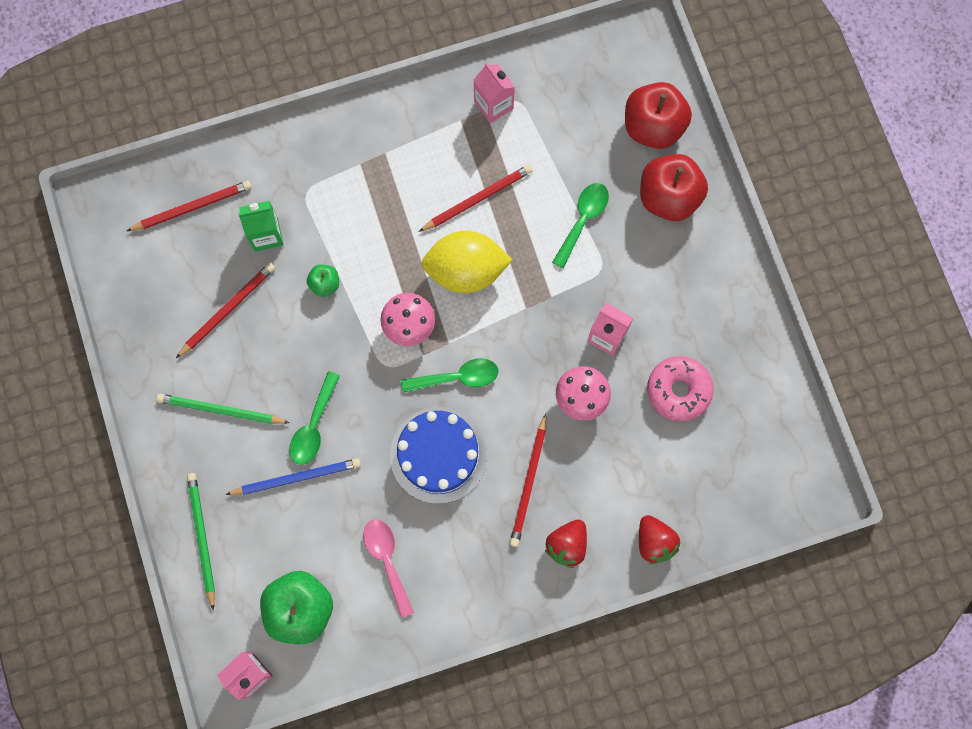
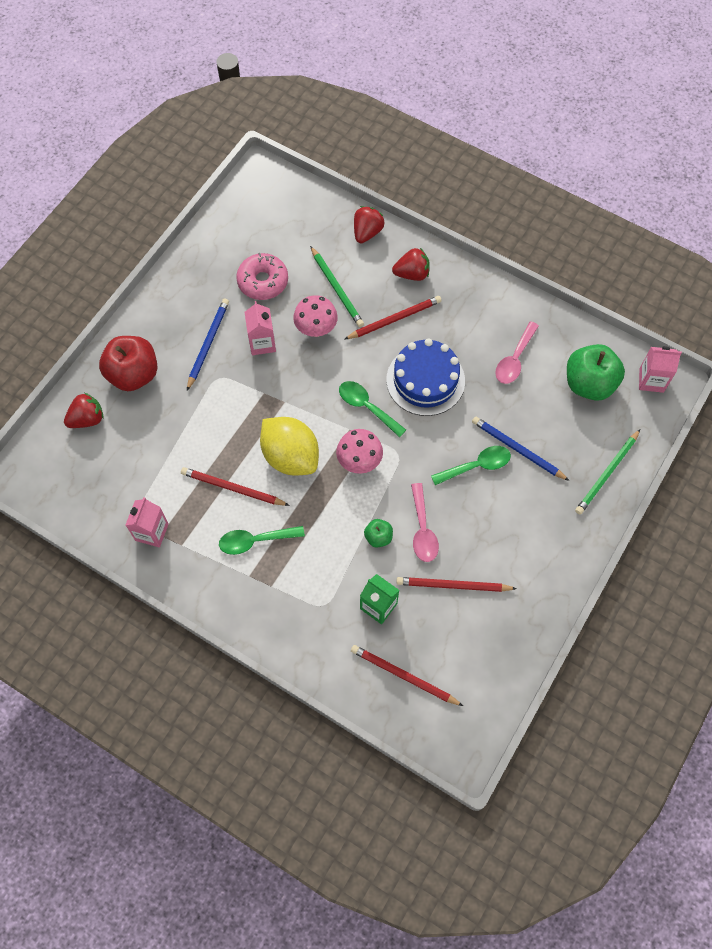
camera: 130 degrees left, 10 degrees down
green pencil [156,394,290,424] -> green pencil moved to [310,246,364,327]
green spoon [552,183,609,268] -> green spoon moved to [219,526,305,555]
red apple [625,82,692,149] -> red strawberry [64,393,104,428]
none -> blue pencil [187,298,229,390]
none -> pink spoon [411,483,439,562]

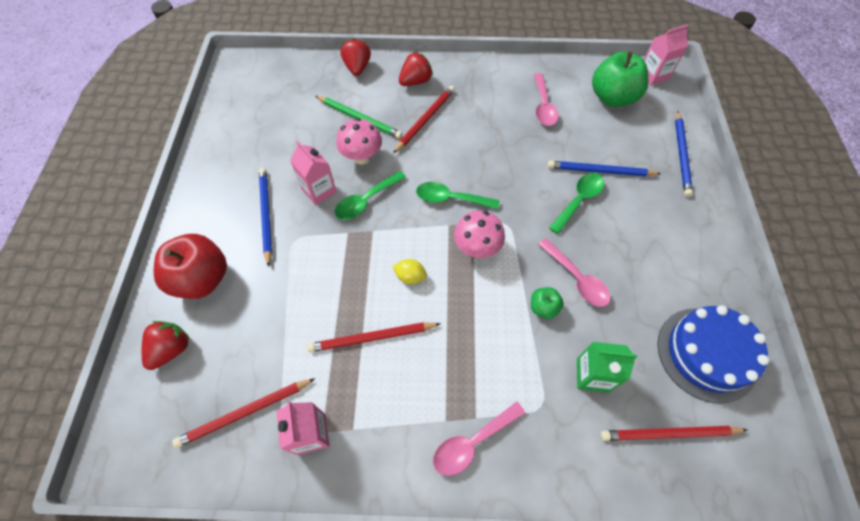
camera: 30 degrees left, 5 degrees down
green spoon [219,526,305,555] -> green spoon moved to [335,171,406,220]
pink donut [236,253,288,300] -> none
yellow lemon [260,417,319,475] -> yellow lemon [392,259,427,284], size x0.42
blue cake [386,338,465,416] -> blue cake moved to [657,305,770,404]
red pencil [396,577,517,592] -> red pencil moved to [172,378,315,448]
green pencil [575,429,640,514] -> blue pencil [675,111,693,197]
none -> pink spoon [433,402,525,476]

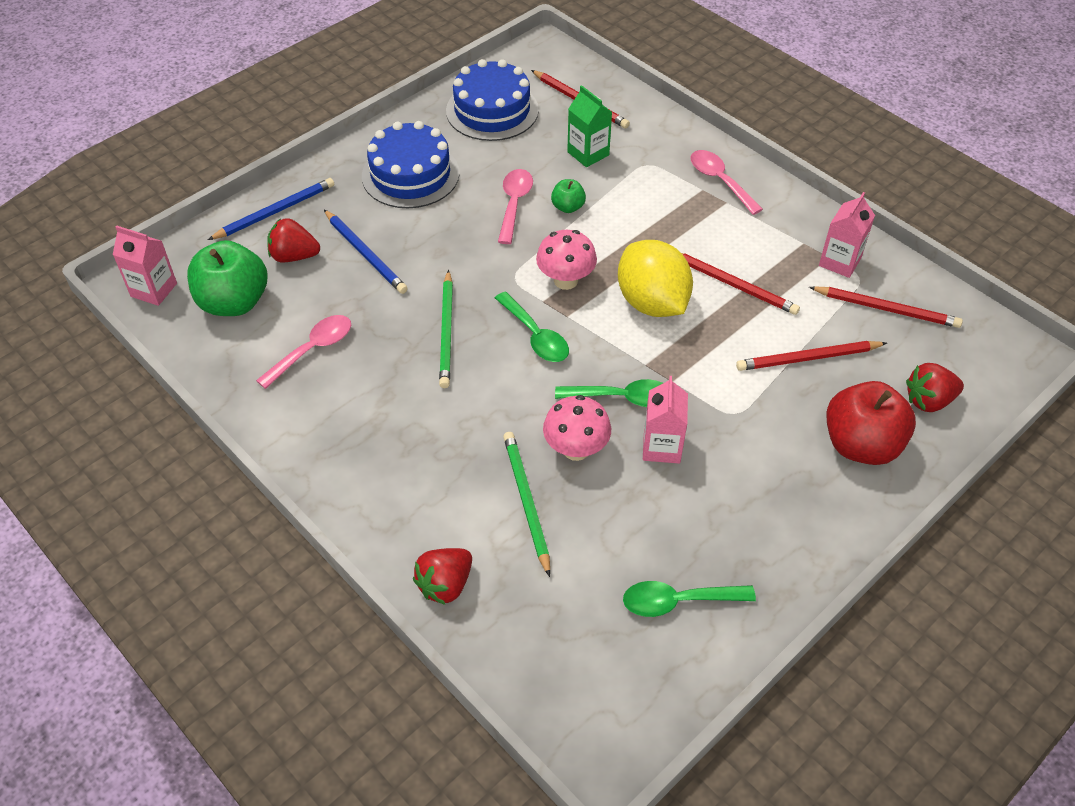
camera: 135 degrees left, 10 degrees down
blue pencil [259,168,272,267] -> none
yellow lemon [392,259,427,284] -> yellow lemon [618,240,693,317], size x2.36
red pencil [393,86,455,153] -> red pencil moved to [736,341,887,371]
red strawberry [399,52,433,86] -> red strawberry moved to [267,218,320,262]
pink spoon [433,402,525,476] -> pink spoon turned 135 degrees counterclockwise [690,150,763,215]
green spoon [549,173,604,234] -> green spoon moved to [623,581,756,617]
none -> blue cake [362,121,460,208]
none -> green pencil [439,270,453,388]

